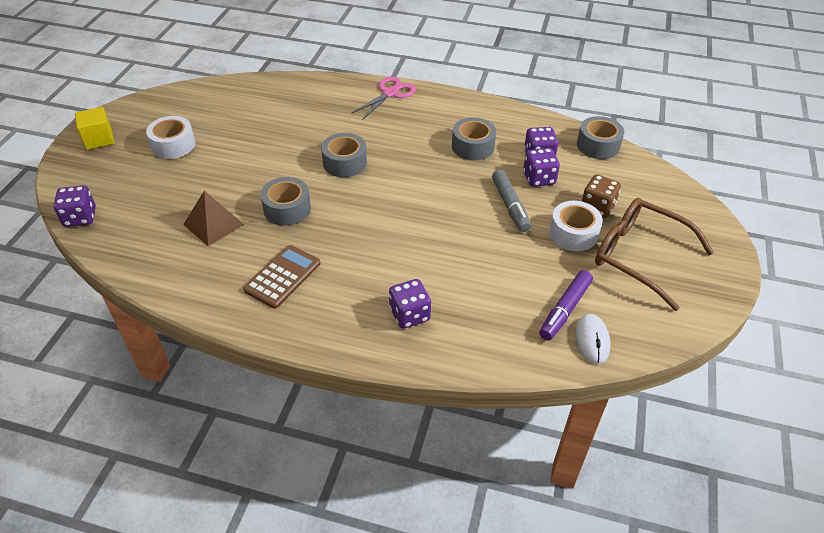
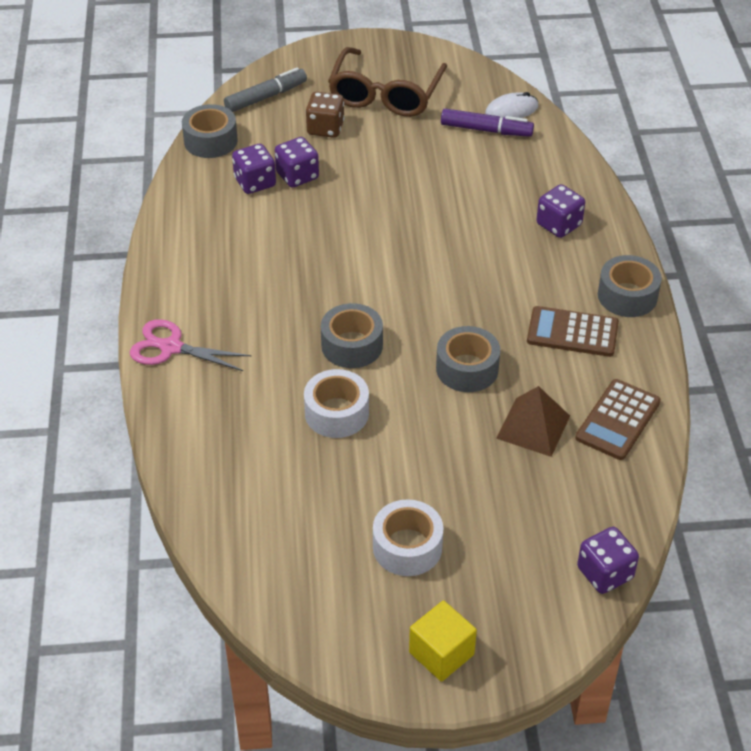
camera: 110 degrees left, 0 degrees up
grey tape [452,117,496,160] -> grey tape moved to [598,255,662,317]
grey marker [492,170,531,232] -> grey marker moved to [224,67,307,112]
white tape [549,201,603,251] -> white tape moved to [304,369,369,438]
none -> brown calculator [575,379,661,460]

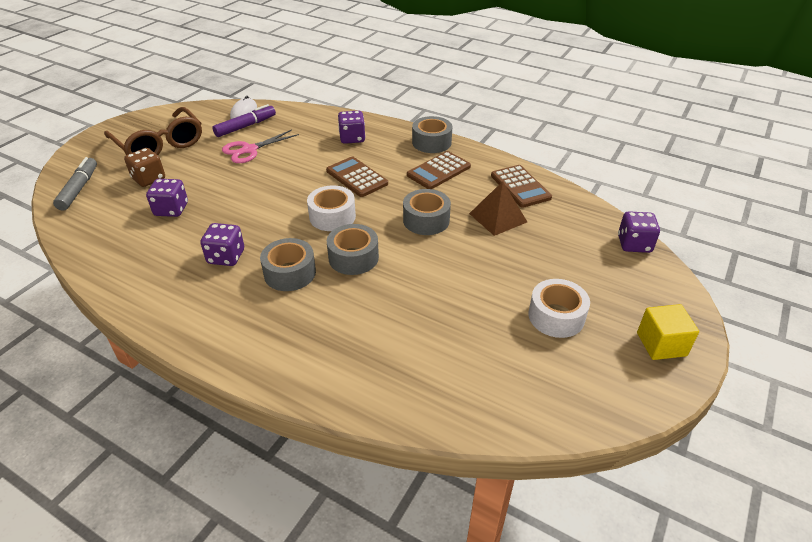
camera: 55 degrees left, 5 degrees down
pink scissors [130,319,251,371] -> pink scissors moved to [222,130,299,163]
grey tape [182,104,238,158] -> grey tape moved to [260,238,316,291]
purple dice [232,144,276,194] -> purple dice moved to [200,223,244,266]
white tape [304,369,369,438] -> white tape moved to [307,185,356,231]
none -> brown calculator [326,157,388,197]

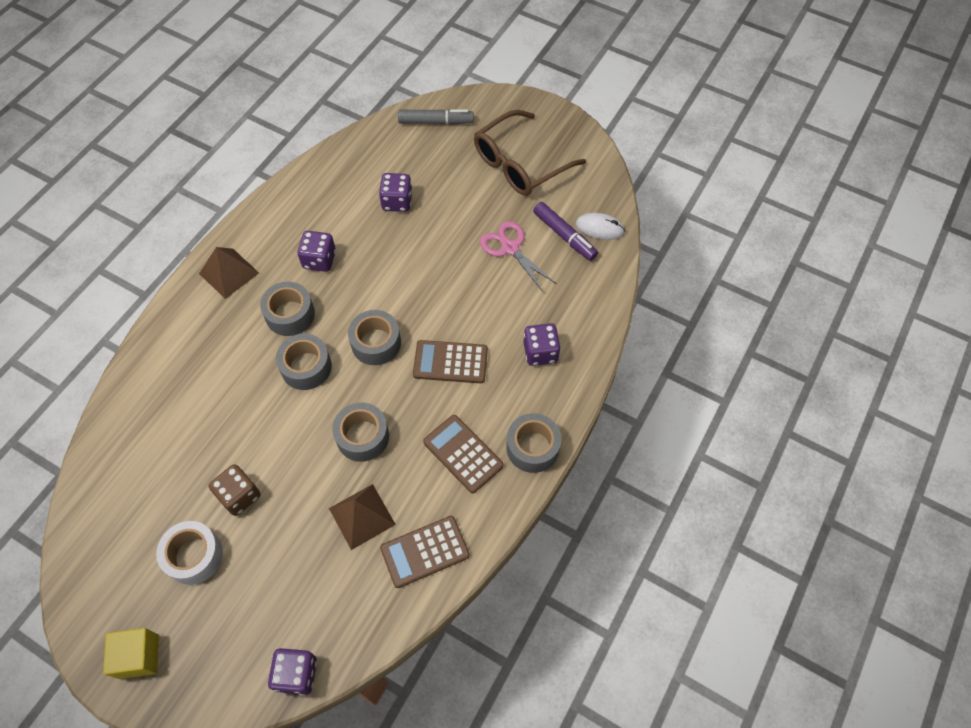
camera: 90 degrees right, 20 degrees up
brown dice [124,148,165,187] -> brown dice moved to [209,464,260,516]
white tape [307,185,356,231] -> grey tape [348,310,401,365]
brown calculator [326,157,388,197] -> brown calculator turned 135 degrees counterclockwise [413,340,488,383]
none -> brown pyramid [199,247,259,299]

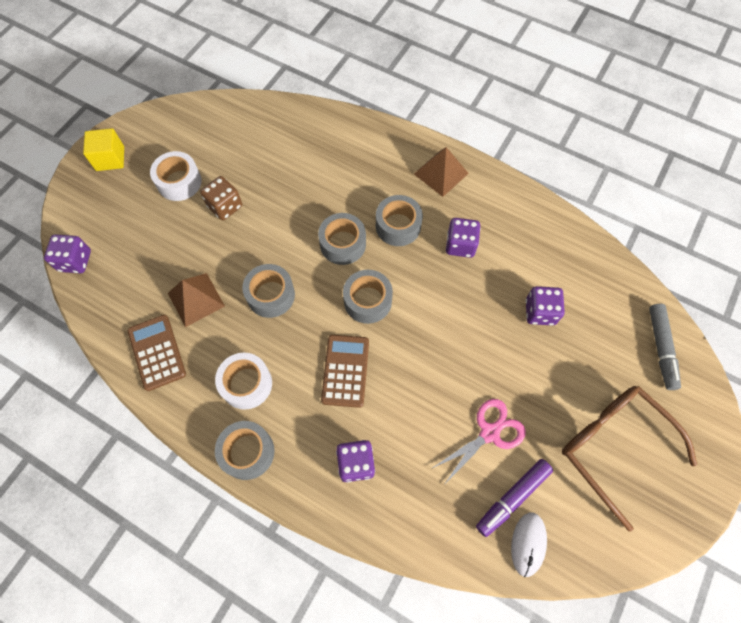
camera: 90 degrees right, 5 degrees up
brown calculator [423,415,504,493] -> white tape [215,353,272,410]

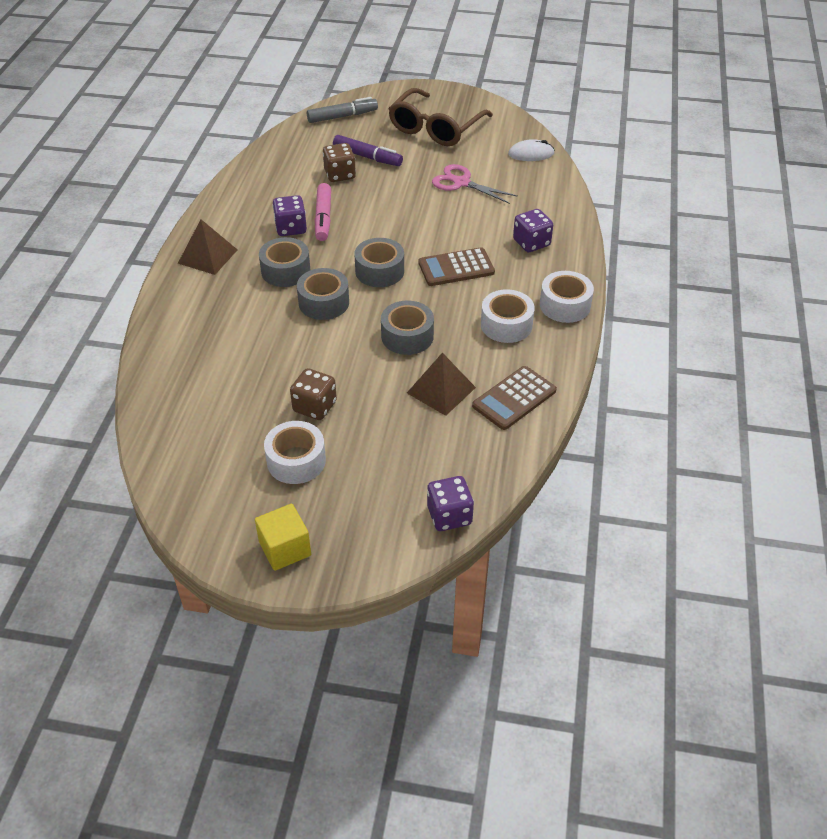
camera: 110 degrees left, 20 degrees down
grey tape [215,421,275,480] -> white tape [540,271,594,323]
purple marker [476,459,553,537] -> purple marker moved to [333,135,403,166]
purple dice [526,286,565,326] -> brown dice [323,143,356,182]
none -> pink marker [314,183,331,241]

